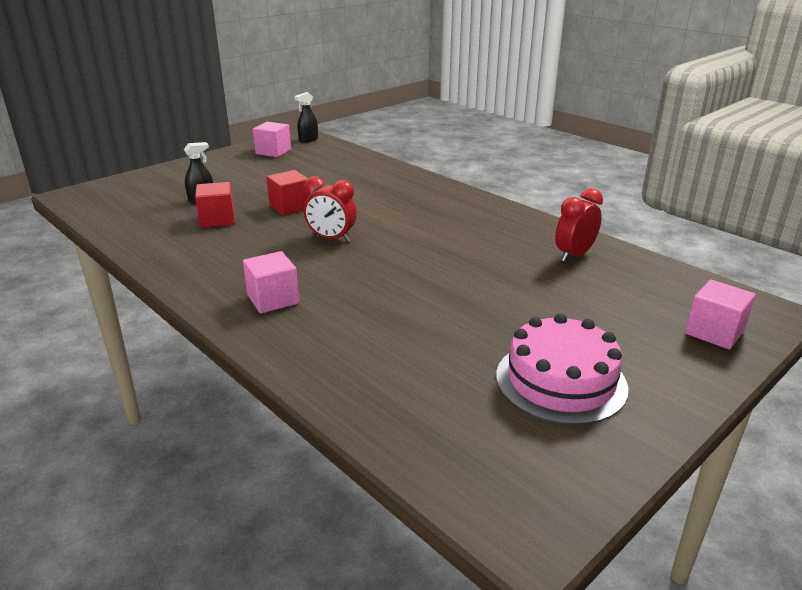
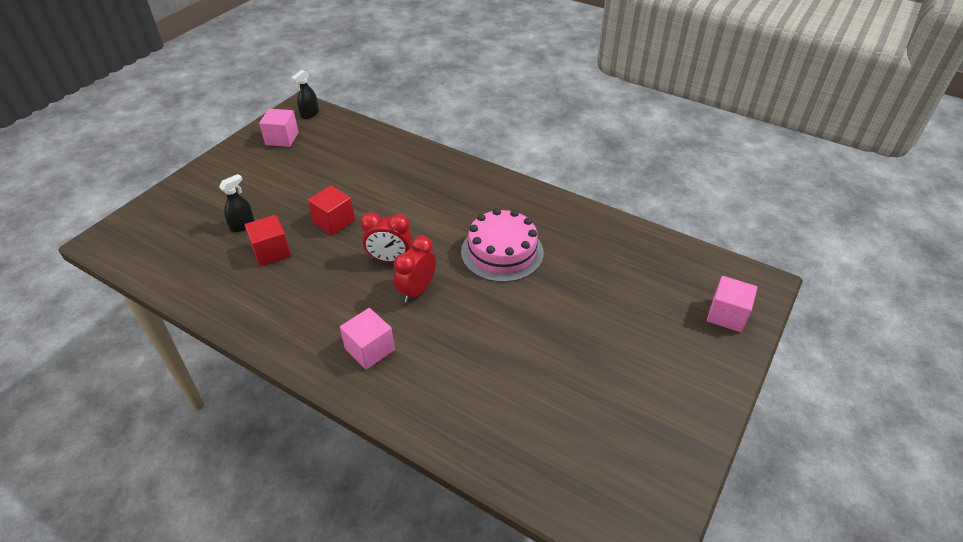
camera: 15 degrees left, 15 degrees up
pink cake [496,313,629,425] -> pink cake moved to [461,208,544,282]
red clock [555,188,603,262] -> red clock moved to [394,235,436,303]

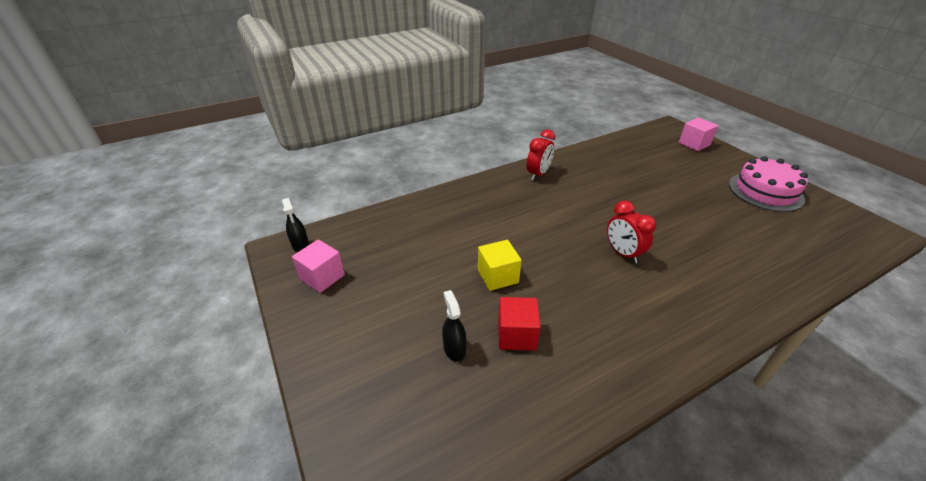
camera: 60 degrees left, 5 degrees down
red cube [308,185,355,235] -> yellow cube [478,240,522,291]
pink cube [340,308,395,370] -> none
red clock [361,212,412,262] -> red clock moved to [527,130,555,180]
pink cake [461,208,544,282] -> pink cake moved to [729,156,808,212]

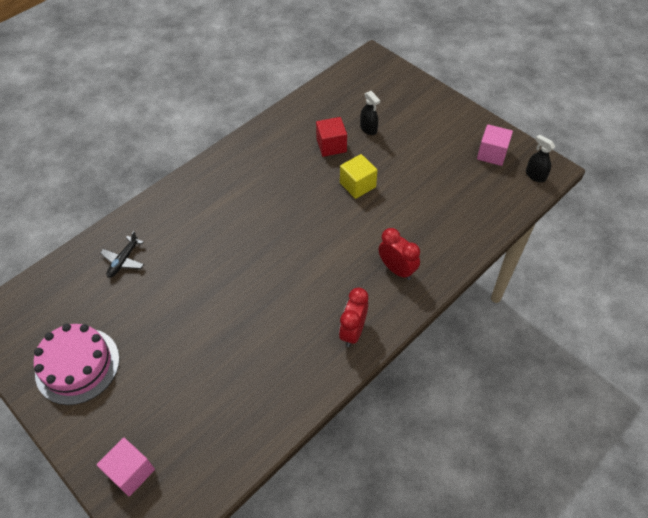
camera: 165 degrees right, 15 degrees up
red clock [607,200,656,264] -> red clock moved to [378,228,420,280]
none -> black plane [100,231,144,278]

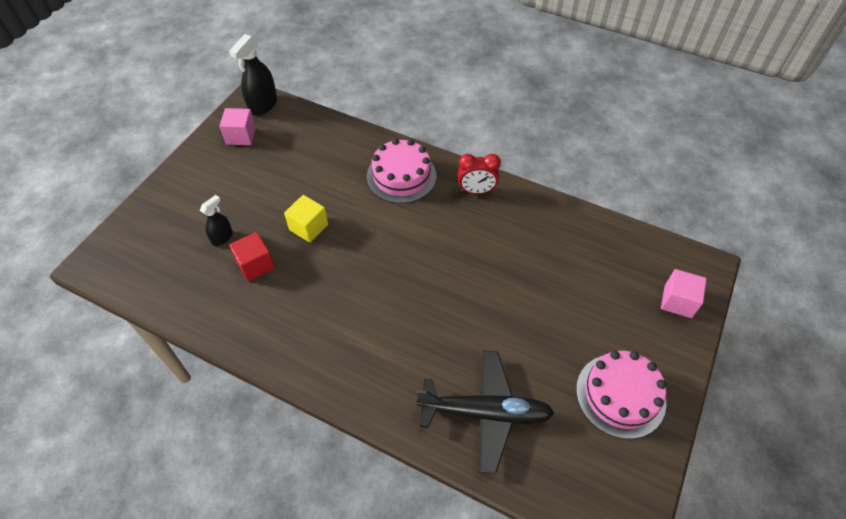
camera: 110 degrees left, 0 degrees up
black plane [100,231,144,278] -> black plane [417,351,554,474], size x2.14
red clock [378,228,420,280] -> pink cake [367,139,437,203]
black spray bottle [526,135,555,182] -> black spray bottle [229,34,277,116], size x1.72

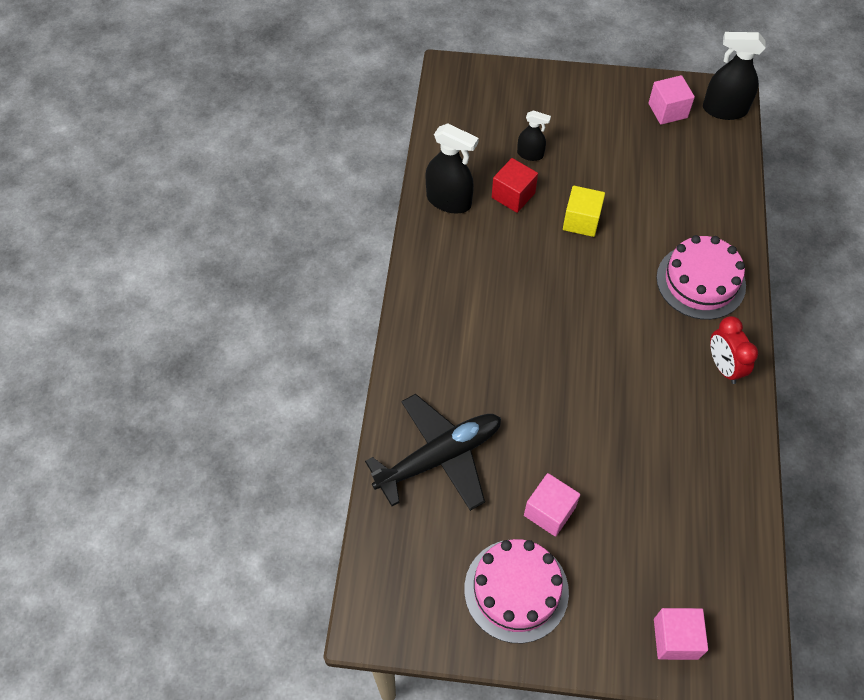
camera: 70 degrees right, 5 degrees up
black plane [417,351,554,474] -> black plane turned 105 degrees counterclockwise [365,394,501,511]
none -> black spray bottle [426,123,479,213]
none -> pink cube [524,473,580,537]

